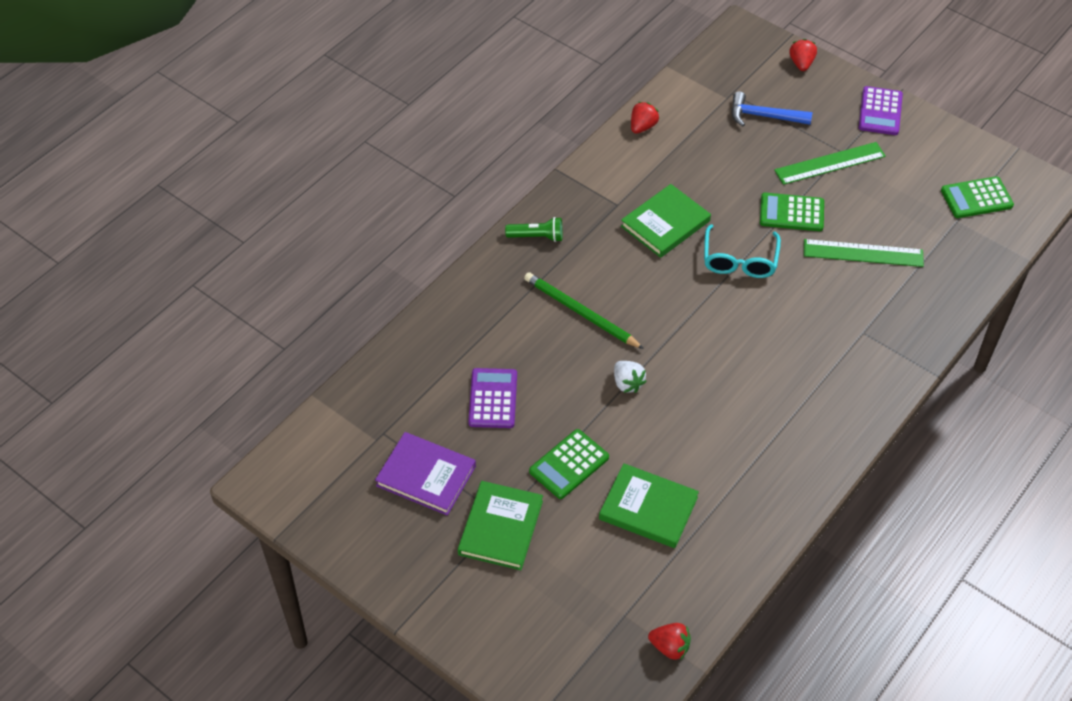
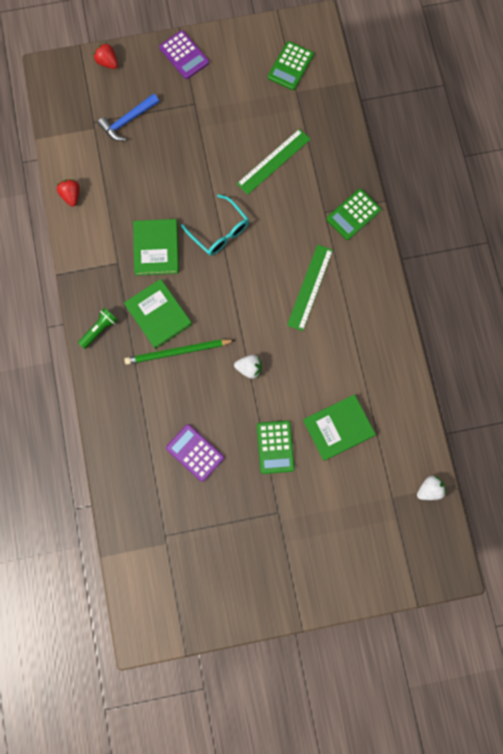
camera: 50 degrees left, 25 degrees up
purple book [375,432,476,515] -> none
green book [458,481,543,570] -> green book moved to [124,279,192,349]
red strawberry [648,623,691,660] -> white strawberry [417,476,446,500]
green calculator [760,193,824,231] -> green calculator moved to [327,189,381,240]
green ruler [774,142,886,185] -> green ruler moved to [287,244,333,331]

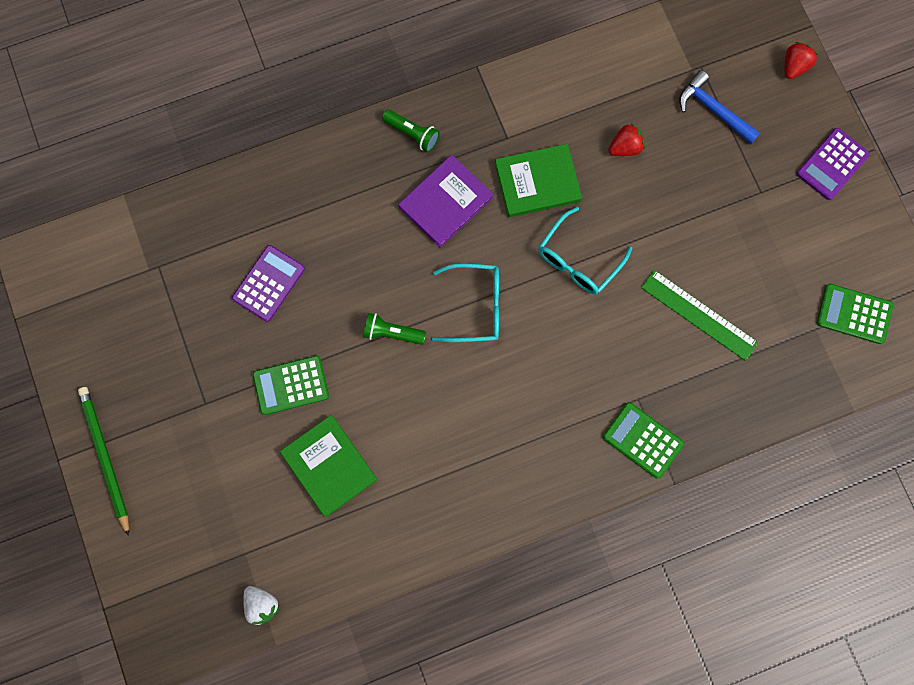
camera: 80 degrees right, 0 degrees up
red strawberry [57,179,80,207] -> red strawberry moved to [608,123,645,156]
green book [124,279,192,349] -> purple book [398,155,493,248]
green pencil [124,339,235,365] -> green pencil moved to [78,387,129,536]
white strawberry [234,355,262,379] -> green flashlight [363,313,426,345]
green ruler [287,244,333,331] -> none
none -> turquoise glasses [432,263,499,342]

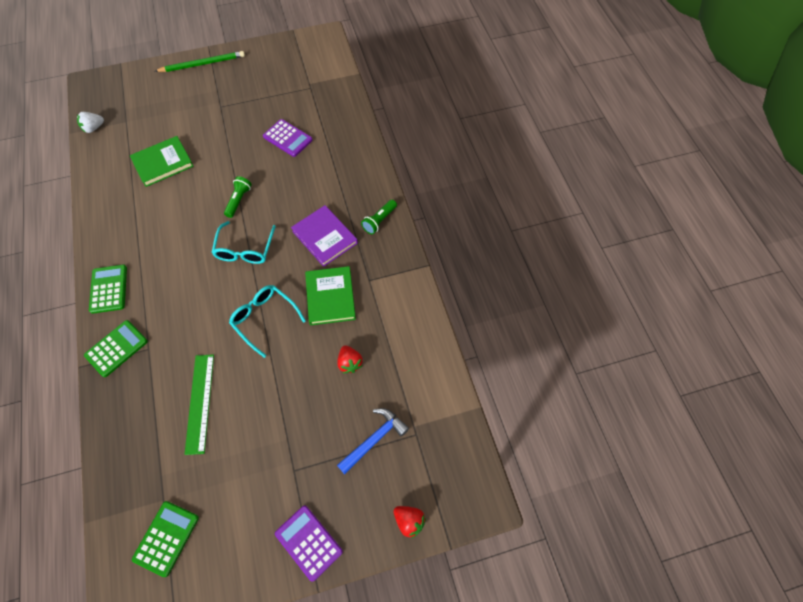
camera: 95 degrees right, 15 degrees down
green calculator [253,355,329,415] -> green calculator moved to [89,265,127,314]
green ruler [641,270,759,361] -> green ruler turned 45 degrees counterclockwise [185,354,214,455]

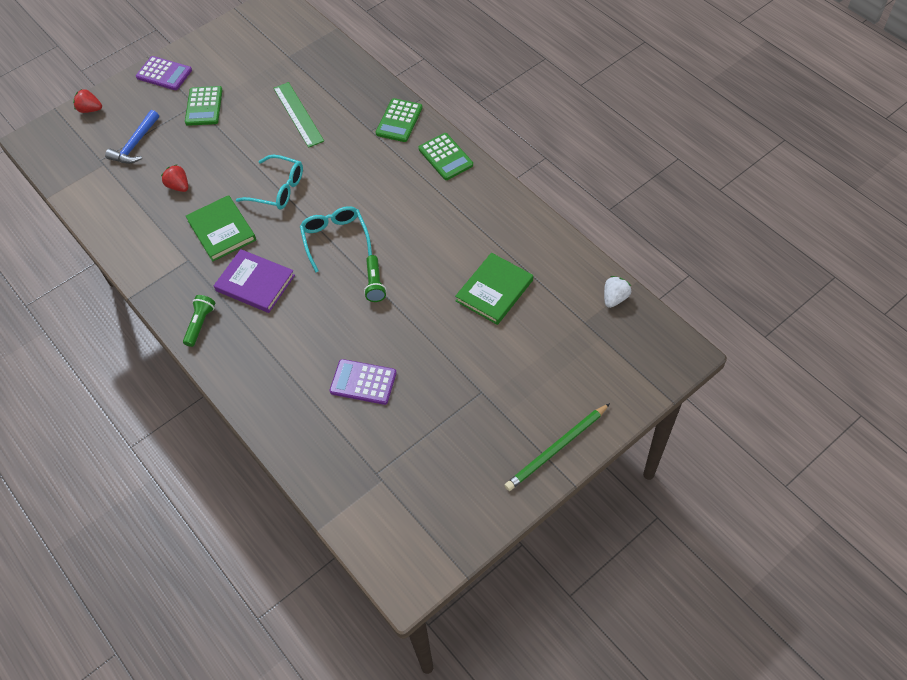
camera: 160 degrees right, 5 degrees down
green calculator [132,501,199,577] -> green calculator moved to [185,86,223,126]

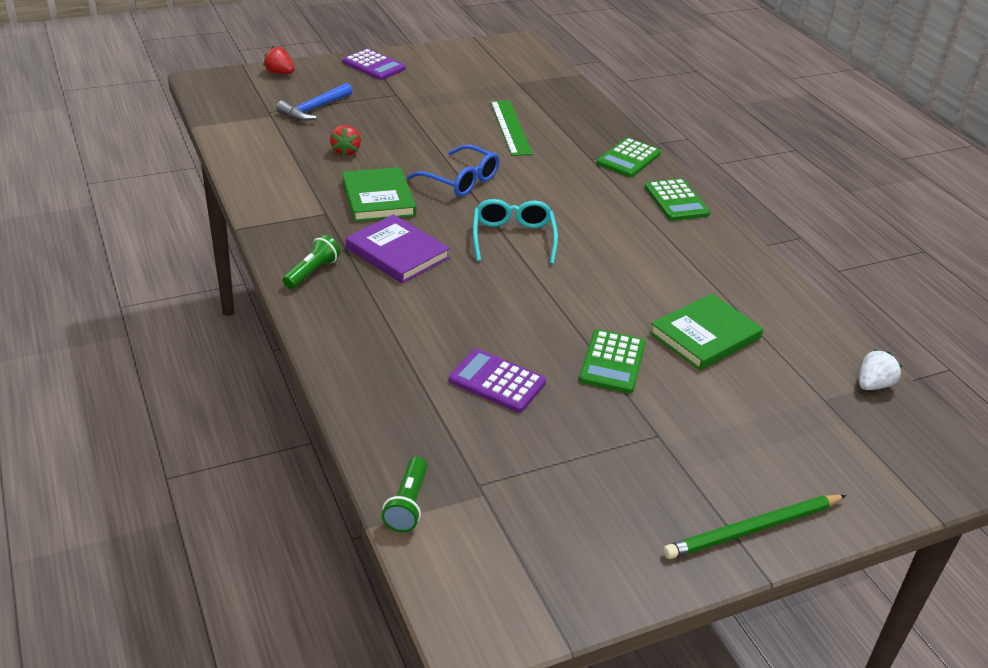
camera: 10 degrees right, 20 degrees down
red strawberry [161,164,188,192] -> red strawberry turned 150 degrees counterclockwise [330,125,361,157]
green calculator [185,86,223,126] -> green calculator moved to [579,329,646,393]
turquoise glasses [236,155,303,210] -> blue glasses [407,145,499,196]
green flashlight [364,255,386,302] -> green flashlight moved to [382,457,427,532]

